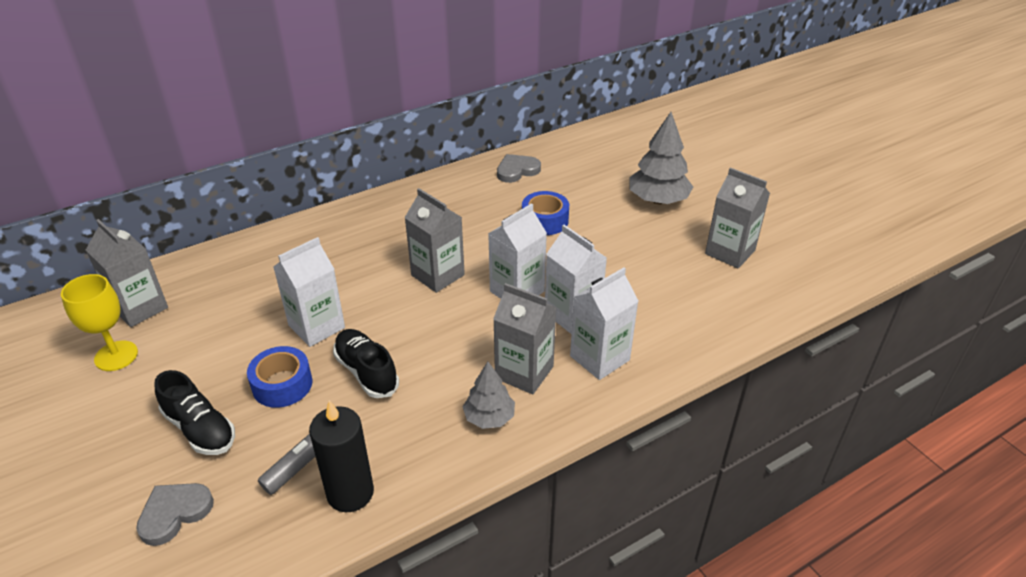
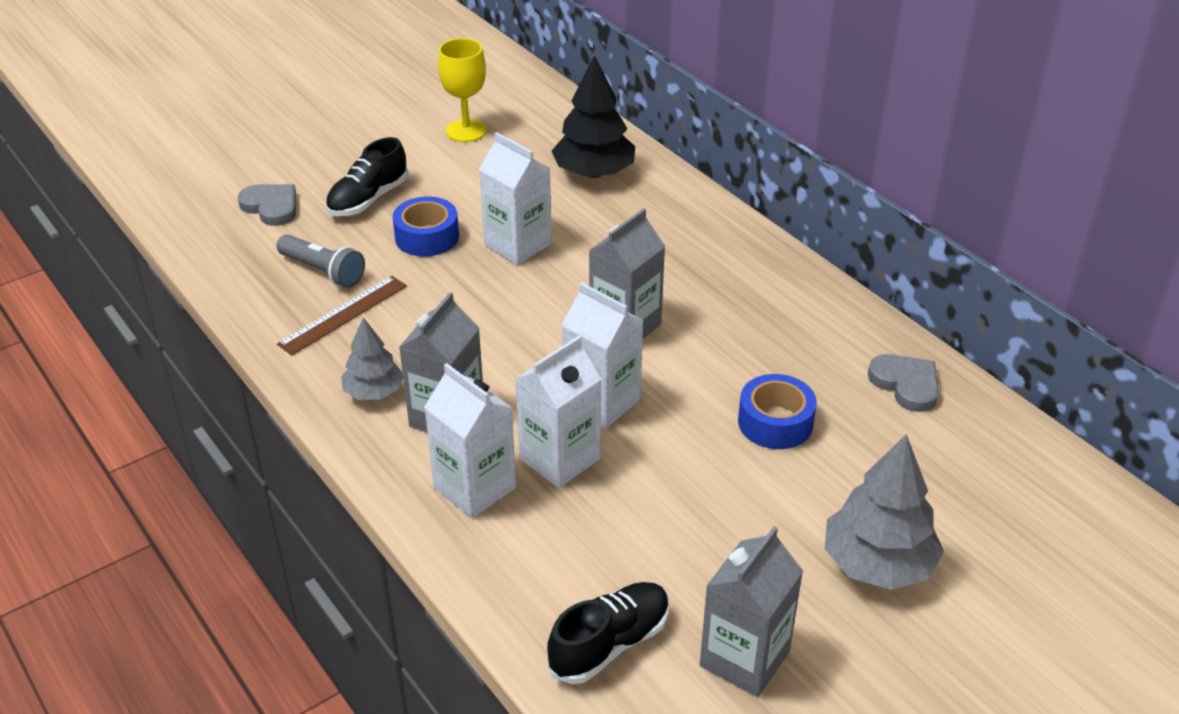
camera: 85 degrees right, 0 degrees up
grey carton [86,219,168,327] -> none
black candle [309,400,374,512] -> none
black shoe [333,329,399,398] -> black shoe moved to [547,582,669,684]
none -> brown ruler [277,276,407,355]
none -> black tree [552,55,635,178]

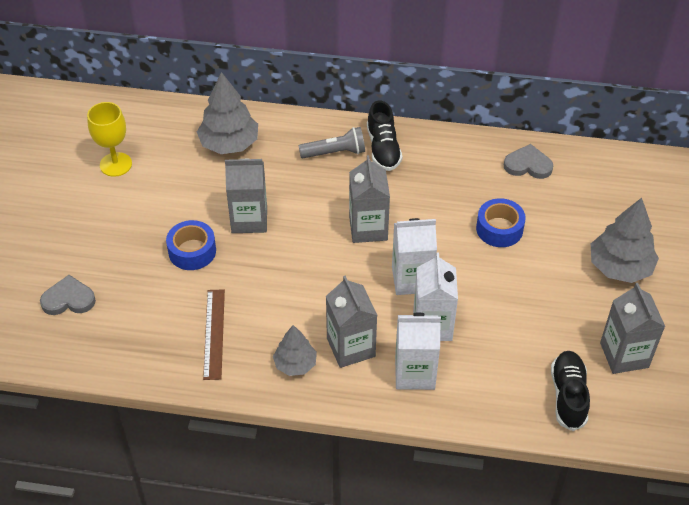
camera: 45 degrees left, 10 degrees up
grey flashlight [276,234,365,288] -> grey flashlight moved to [298,127,365,158]
black shoe [326,137,409,216] -> black shoe moved to [367,100,402,171]
white carton [479,132,552,265] -> grey carton [225,159,267,233]
black tree [552,55,635,178] -> grey tree [197,72,258,154]

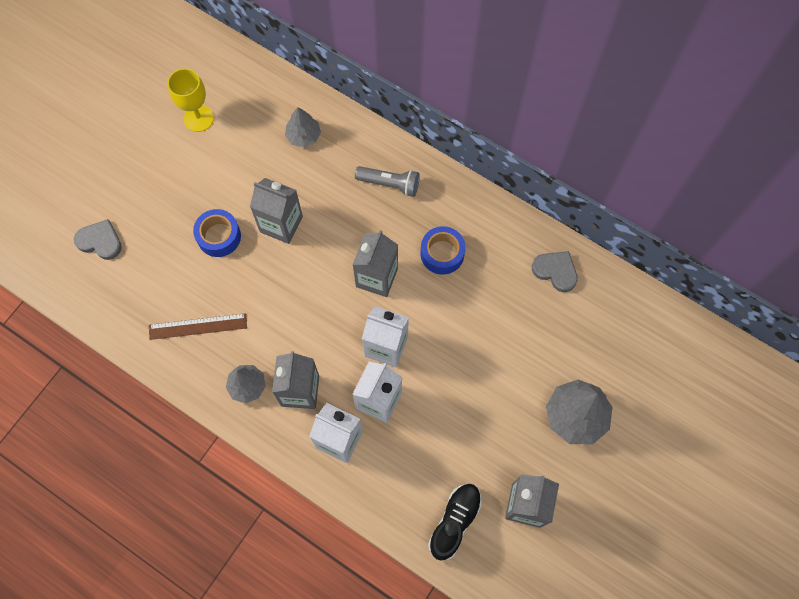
camera: 25 degrees right, 20 degrees up
grey tree [197,72,258,154] -> grey tree [285,107,321,147], size x0.61
brown ruler [203,289,225,380] -> brown ruler turned 60 degrees clockwise [149,313,247,340]
black shoe [367,100,402,171] -> none
blue tape [476,198,526,247] -> blue tape moved to [421,226,466,275]

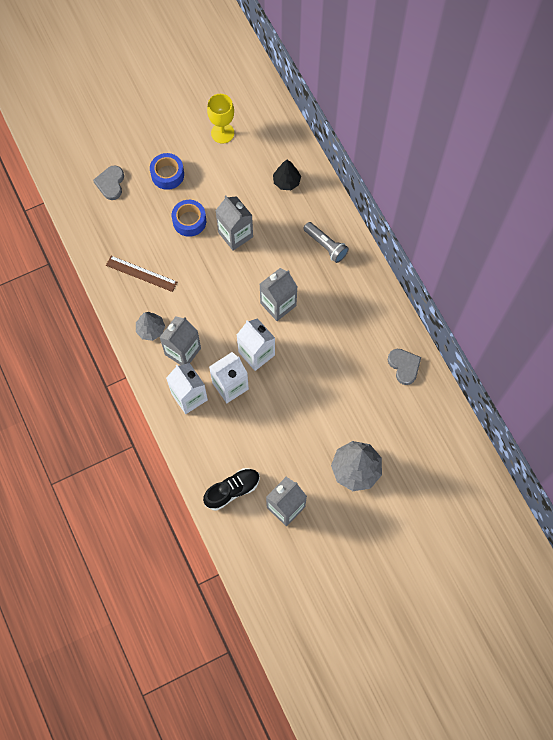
camera: 30 degrees right, 0 degrees up
grey heart [74,219,122,260] -> grey heart turned 135 degrees counterclockwise [93,166,124,200]
grey tree [285,107,321,147] -> black tree [273,159,301,190]
blue tape [421,226,466,275] -> blue tape moved to [150,153,184,190]

